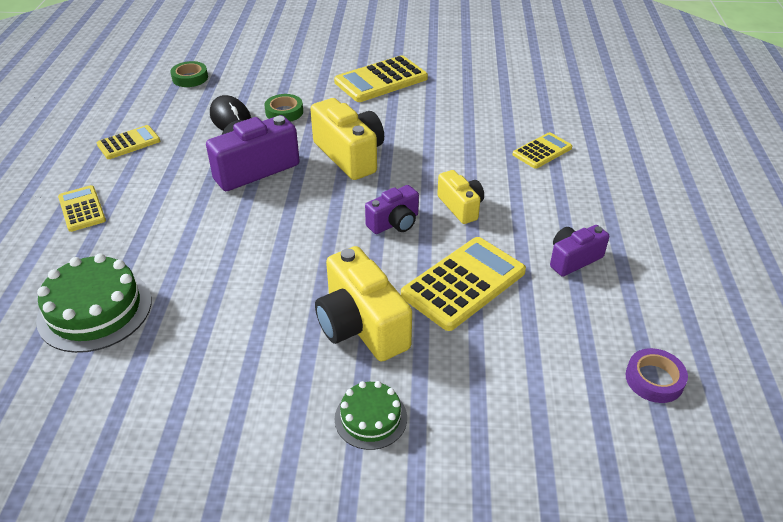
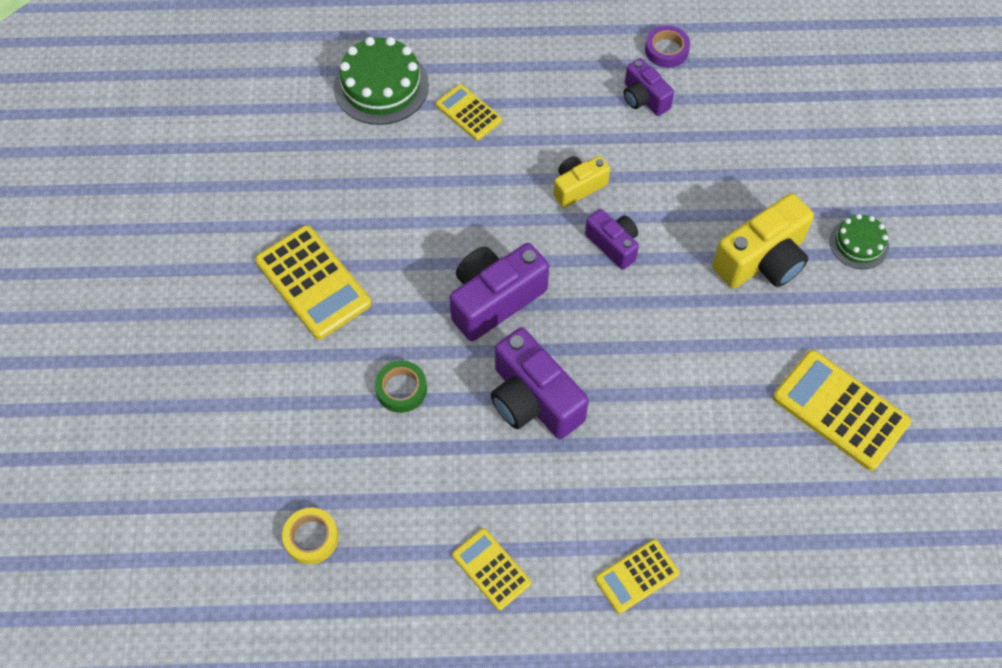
camera: 95 degrees left, 20 degrees up
green cake [36,253,151,353] -> green cake moved to [334,37,429,125]
green tape [170,61,208,87] -> yellow tape [282,508,338,564]
black mouse [210,95,251,131] -> none
yellow camera [310,98,384,180] -> purple camera [450,243,549,341]
yellow calculator [401,237,526,331] -> yellow calculator moved to [773,350,911,471]
purple tape [626,348,688,403] -> purple tape moved to [645,26,690,68]

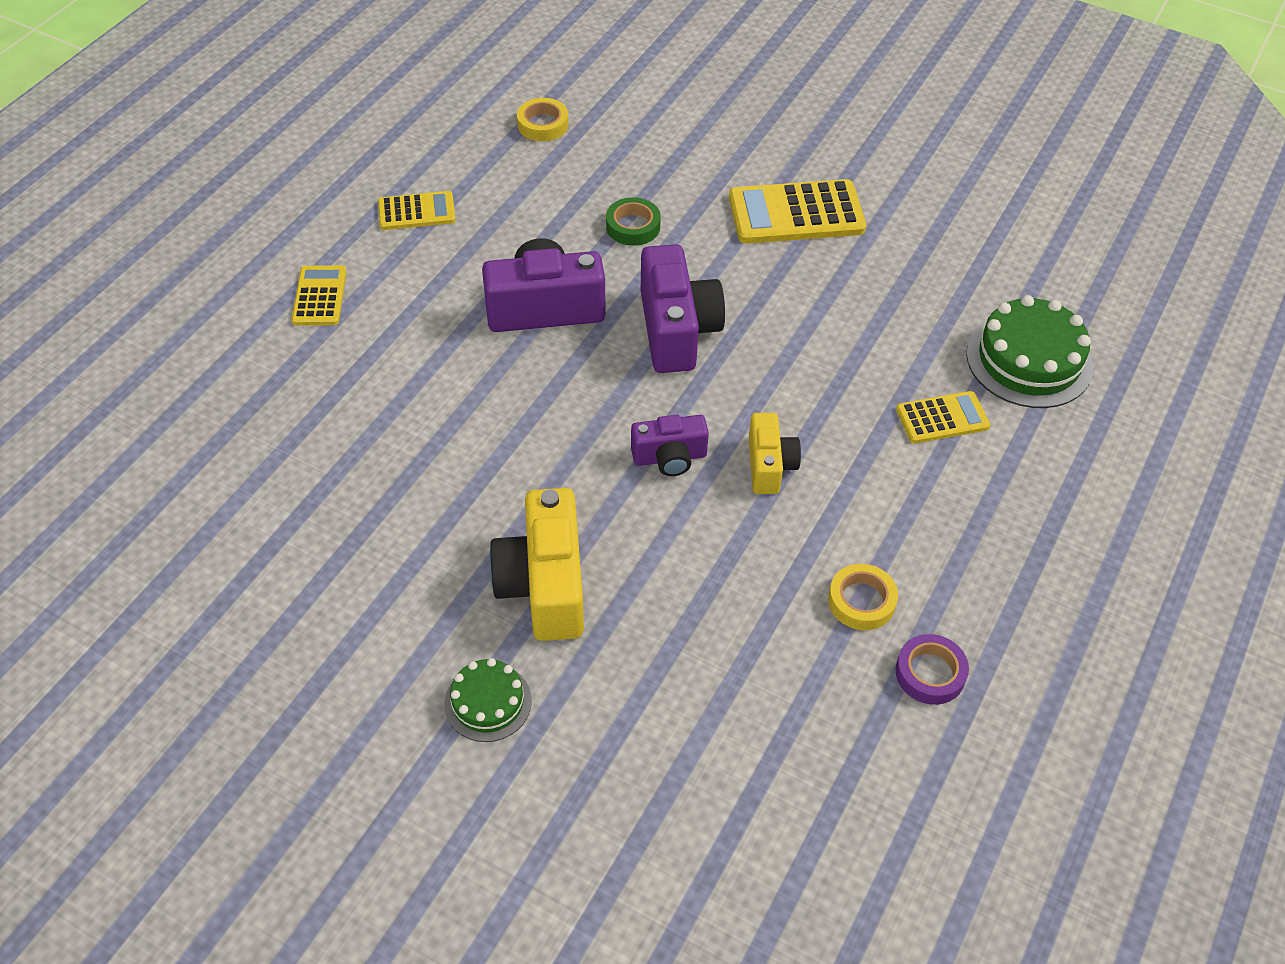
camera: 120 degrees right, 10 degrees down
purple camera [624,58,674,116] -> yellow tape [828,564,898,630]
yellow calculator [773,350,911,471] -> none

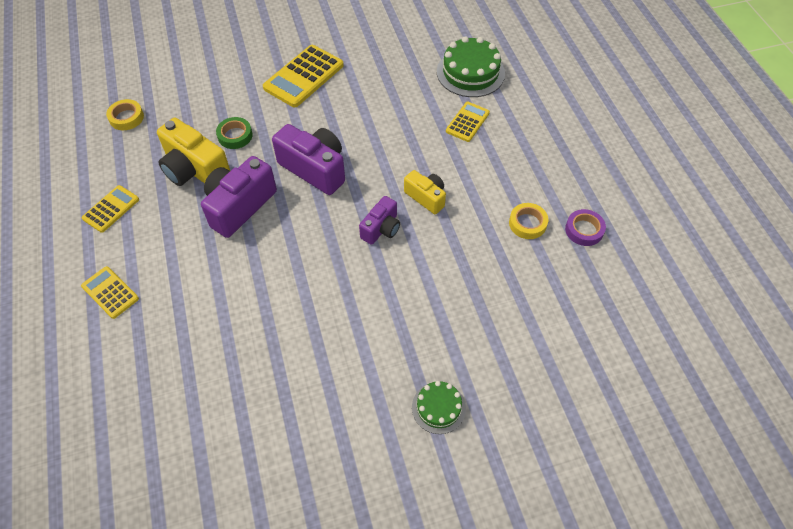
camera: 45 degrees left, 5 degrees up
yellow camera [489,488,584,641] -> yellow camera moved to [157,118,230,186]

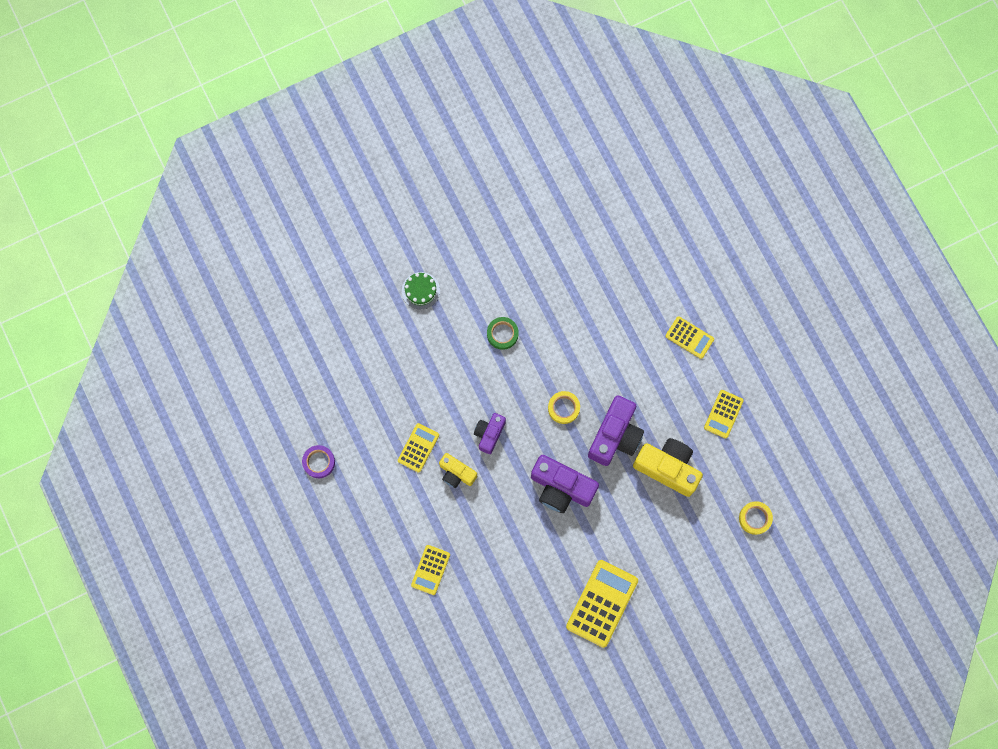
camera: 170 degrees right, 20 degrees up
green tape [216,117,253,149] -> green tape moved to [487,317,519,350]
green cake [437,36,505,97] -> none
yellow tape [509,203,548,239] -> yellow tape moved to [548,391,580,424]
none -> yellow calculator [398,423,439,473]

